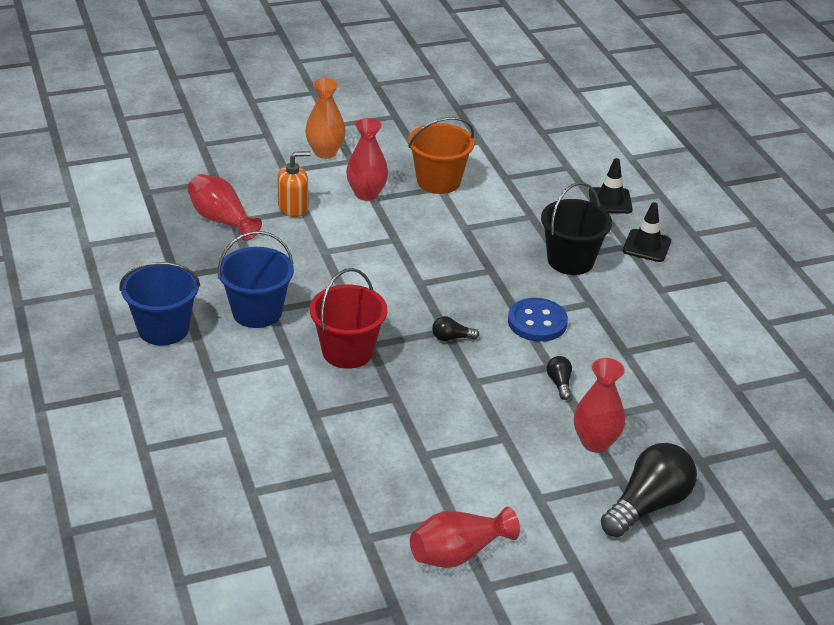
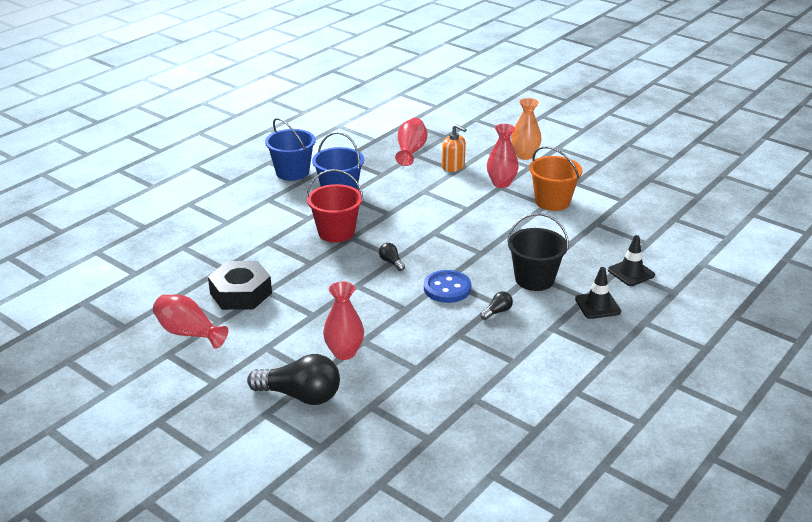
camera: 60 degrees right, 5 degrees down
black light bulb [547,356,572,400] -> black light bulb moved to [480,292,513,320]
none -> black nut [208,261,272,310]

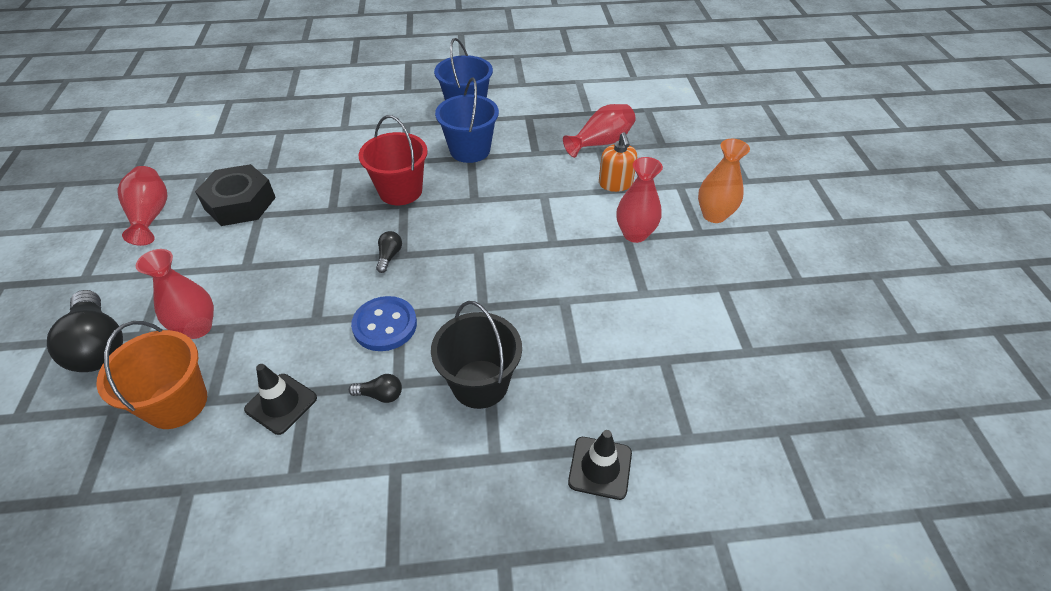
camera: 45 degrees right, 15 degrees up
orange bucket [529,146,582,211] -> orange bucket moved to [96,321,207,429]
black traffic cone [575,267,621,319] -> black traffic cone moved to [244,364,317,435]

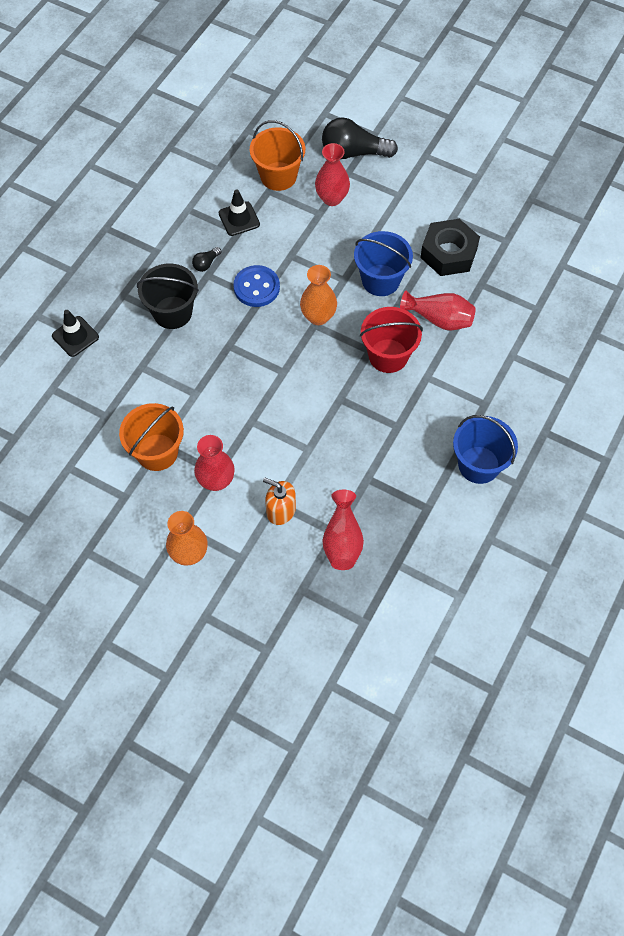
camera: 125 degrees right, 15 degrees up
red vase [118,166,167,246] -> red vase moved to [400,291,476,330]
black light bulb [376,231,402,273] -> orange vase [300,265,337,325]
blue bucket [435,77,499,163] -> blue bucket moved to [354,231,413,296]
none -> orange bucket [119,403,184,471]

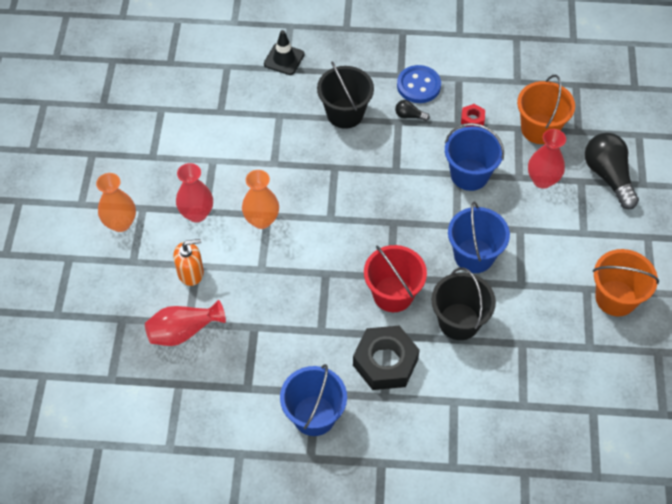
camera: 65 degrees right, 5 degrees down
orange bucket [119,403,184,471] -> orange bucket moved to [593,249,659,316]
black traffic cone [219,190,260,236] -> red nut [461,104,485,127]
blue button [233,265,280,307] -> blue button moved to [397,65,441,103]
orange soap dispenser [263,478,296,525] -> orange soap dispenser turned 75 degrees clockwise [173,239,204,286]
orange vase [300,265,337,325] -> orange vase moved to [242,170,279,229]
red vase [400,291,476,330] -> black bucket [431,267,496,340]
black nut [420,219,480,276] -> black nut moved to [353,326,420,390]
none -> blue bucket [445,123,504,191]

